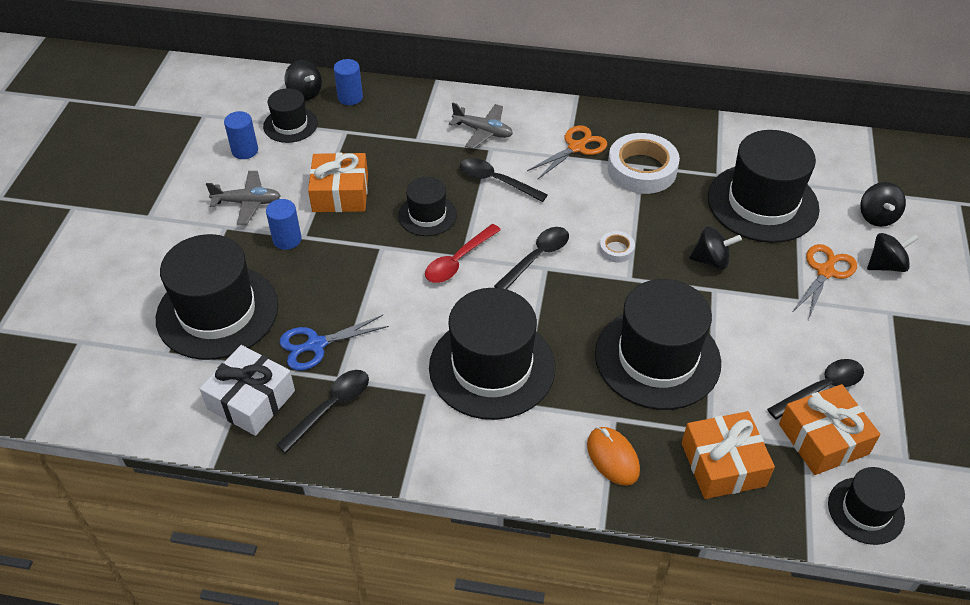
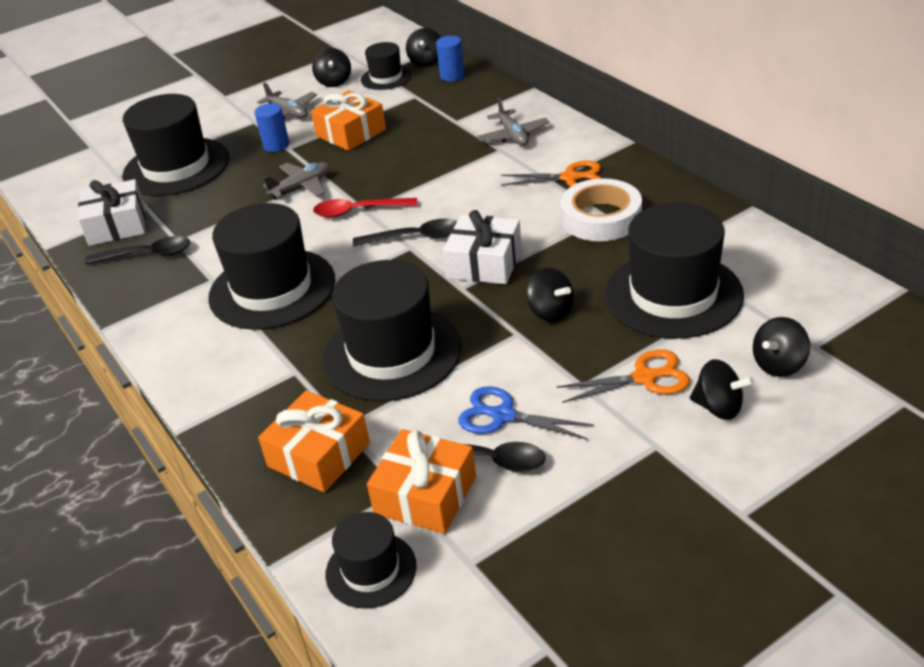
camera: 50 degrees right, 10 degrees down
blue cylinder [224,111,258,159] -> black spinning top [312,48,351,87]
blue scissors [279,315,389,371] -> blue scissors moved to [458,386,594,440]
black hat [398,177,457,236] -> none
black spoon [460,158,548,202] -> none
orange mouse [587,427,640,486] -> none
white tape [599,231,635,263] -> white gift [443,210,522,284]
none -> grey plane [263,162,330,200]

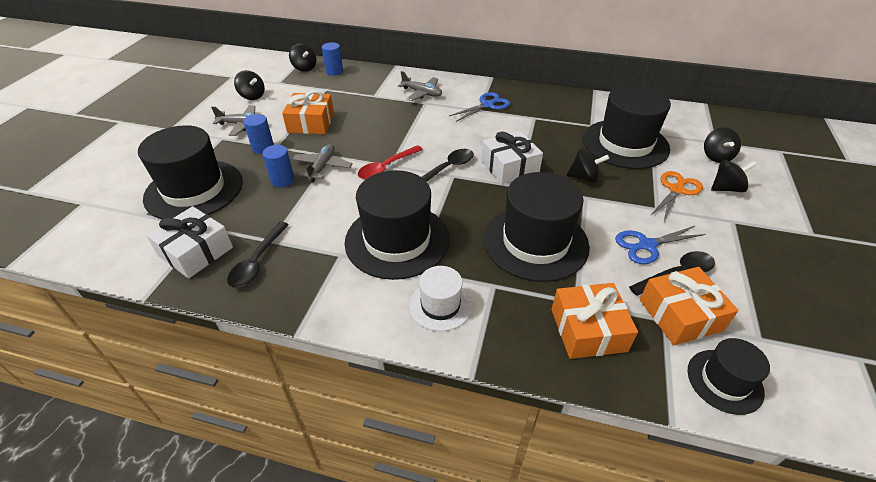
camera: 45 degrees left, 5 degrees up
black spoon [85,236,190,264] -> black spoon turned 150 degrees clockwise [227,222,289,288]
black hat [361,42,412,90] -> none
orange scissors [501,161,602,187] -> blue scissors [449,92,510,122]
white tape [560,178,642,241] -> none
none -> blue cylinder [262,145,294,188]
none -> white hat [409,266,472,331]

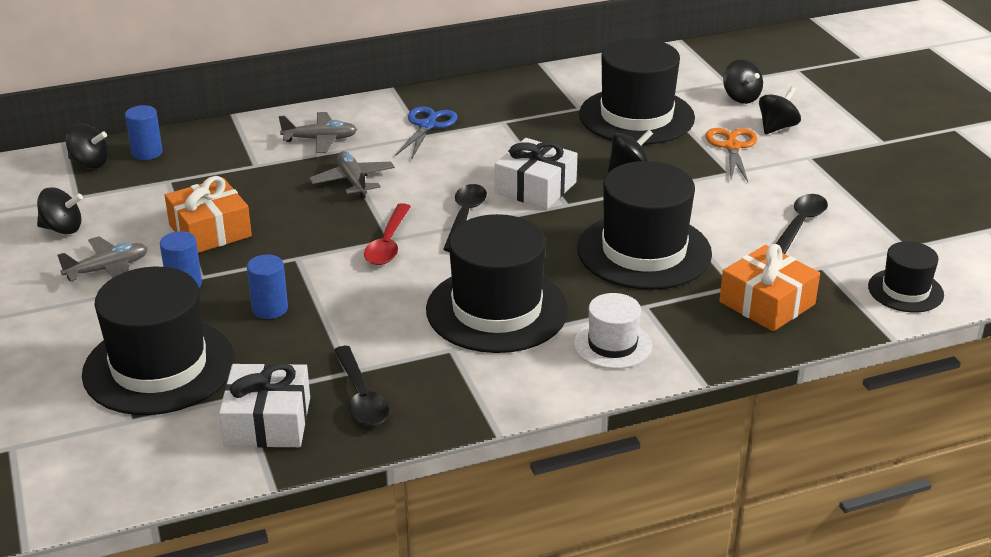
camera: 35 degrees left, 10 degrees down
grey plane [292,144,352,182] -> grey plane moved to [309,151,395,198]
blue scissors [615,226,705,264] -> none
orange gift [640,267,739,345] -> none

